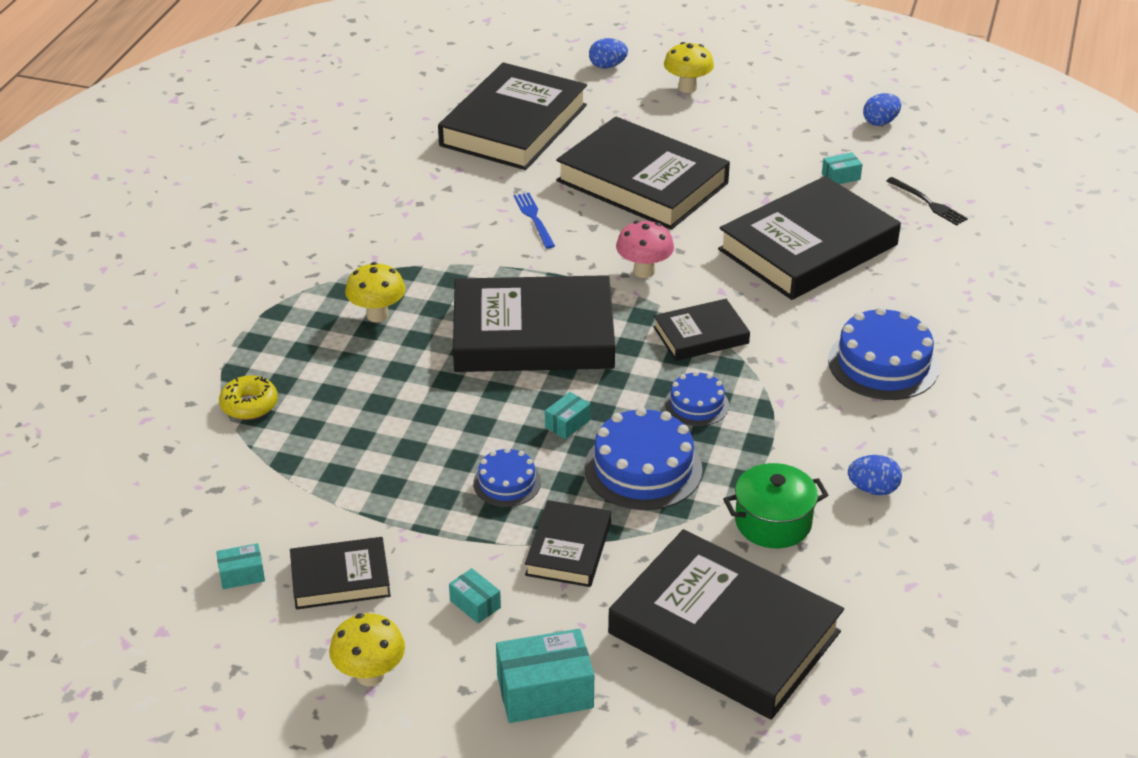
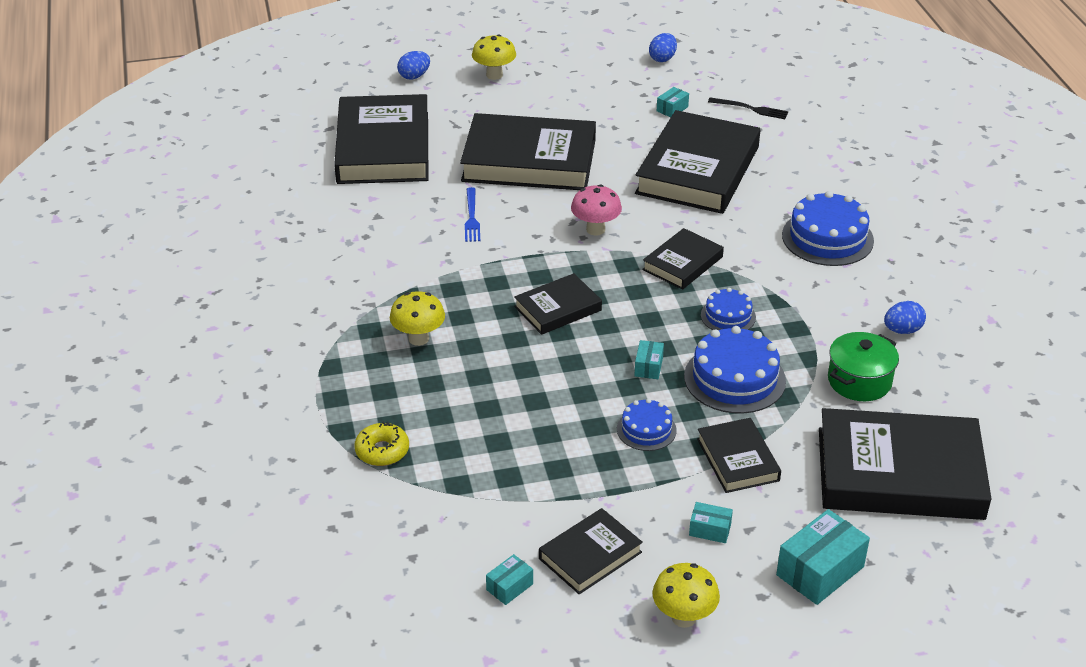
camera: 30 degrees left, 0 degrees up
black book [453,275,615,372] -> black book [514,273,602,335], size x0.51
blue fork [514,193,555,249] -> blue fork turned 135 degrees counterclockwise [465,187,480,242]

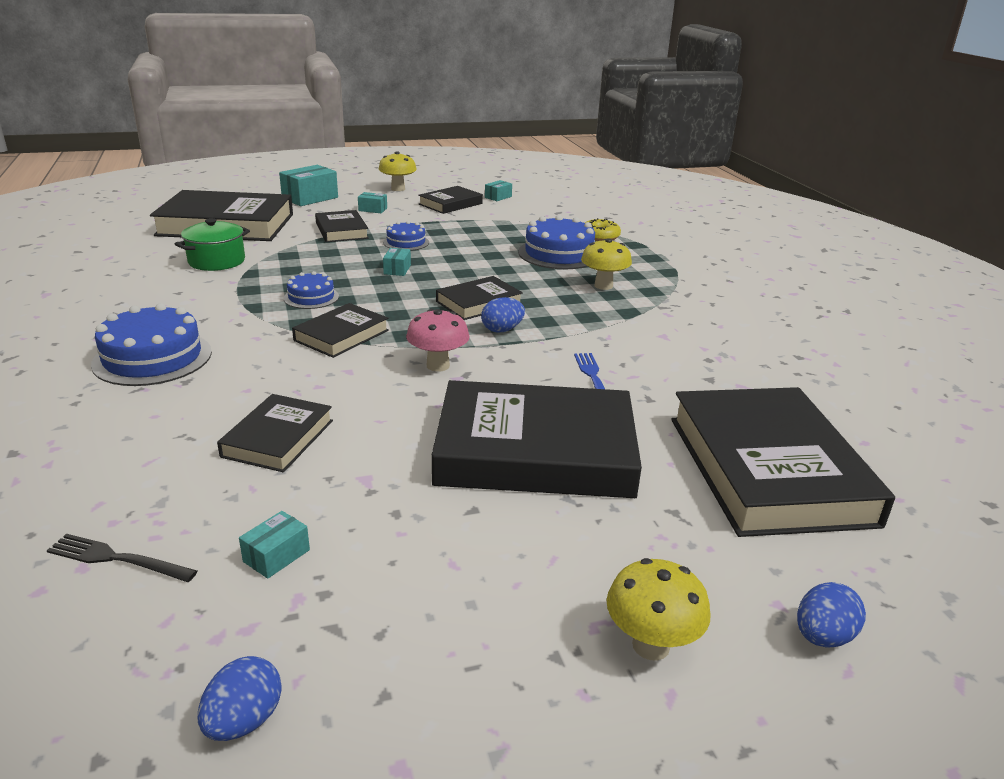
camera: 175 degrees right, 10 degrees down
black book [635,110,760,214] -> black book [217,394,333,472], size x0.51
blue cake [684,326,786,414] -> blue cake moved to [518,215,595,269]
blue egg [884,301,926,334] -> blue egg moved to [481,297,525,332]

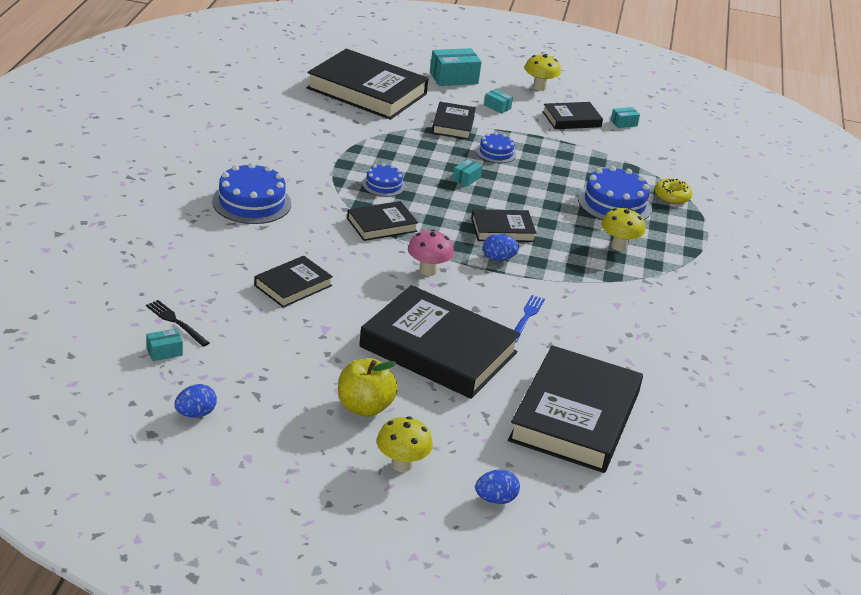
camera: 25 degrees right, 5 degrees up
green pot [175,218,250,271] -> none
turquoise box [239,511,310,579] -> turquoise box moved to [146,329,183,361]
none -> yellow apple [338,358,398,417]

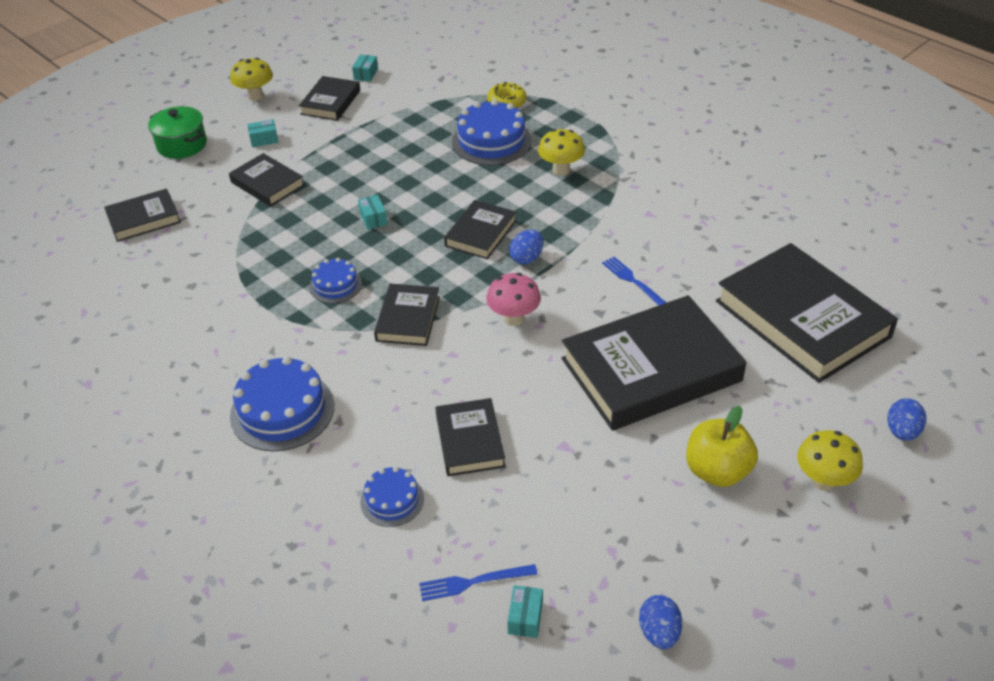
camera: 50 degrees left, 10 degrees up
black fork [146,300,209,347] -> blue fork [419,564,538,601]
black book [307,49,429,120] -> black book [104,188,181,242], size x0.51
turquoise box [430,48,482,86] -> green pot [148,106,207,159]
blue cake [476,132,516,163] -> blue cake moved to [360,467,424,527]

